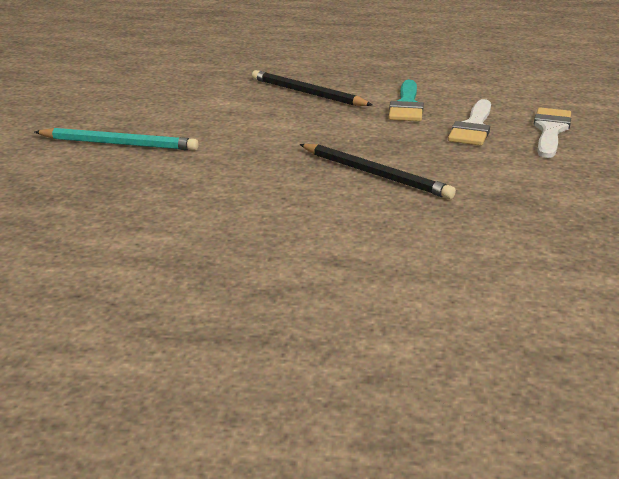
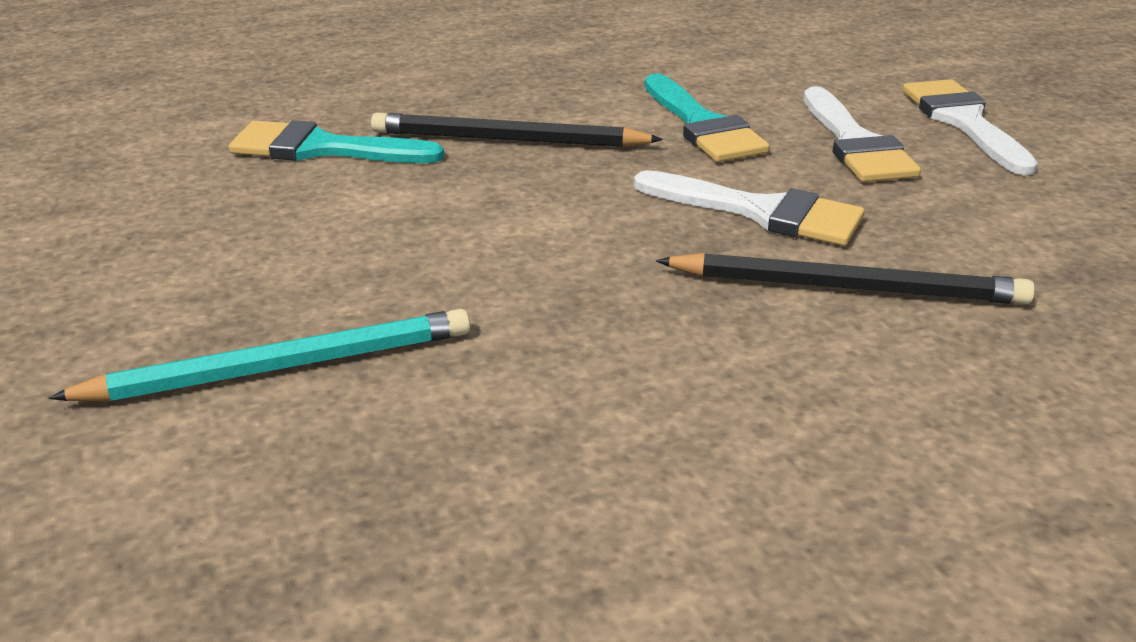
camera: 30 degrees left, 5 degrees up
none -> turquoise brush [229,120,444,163]
none -> white brush [634,170,865,246]

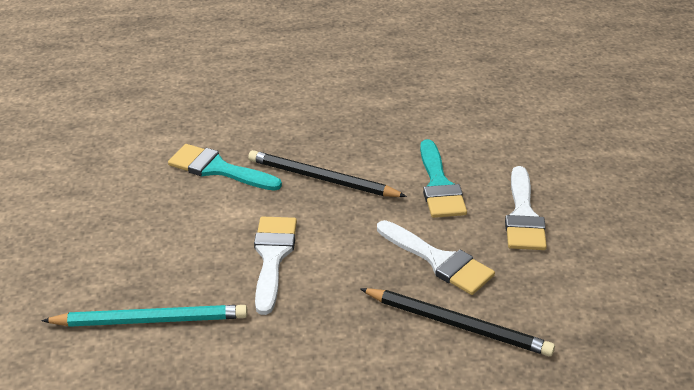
camera: 15 degrees right, 5 degrees up
white brush [903,79,1038,175] -> white brush moved to [254,217,297,315]

